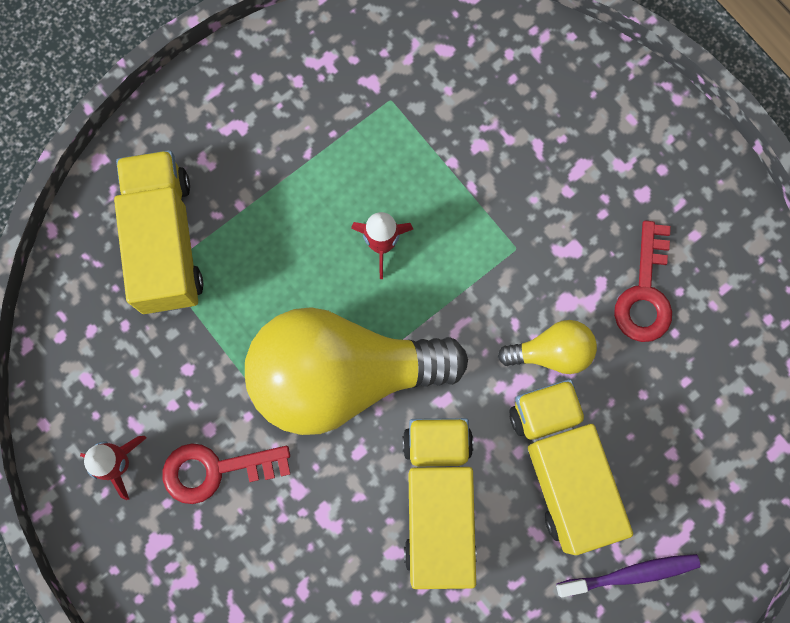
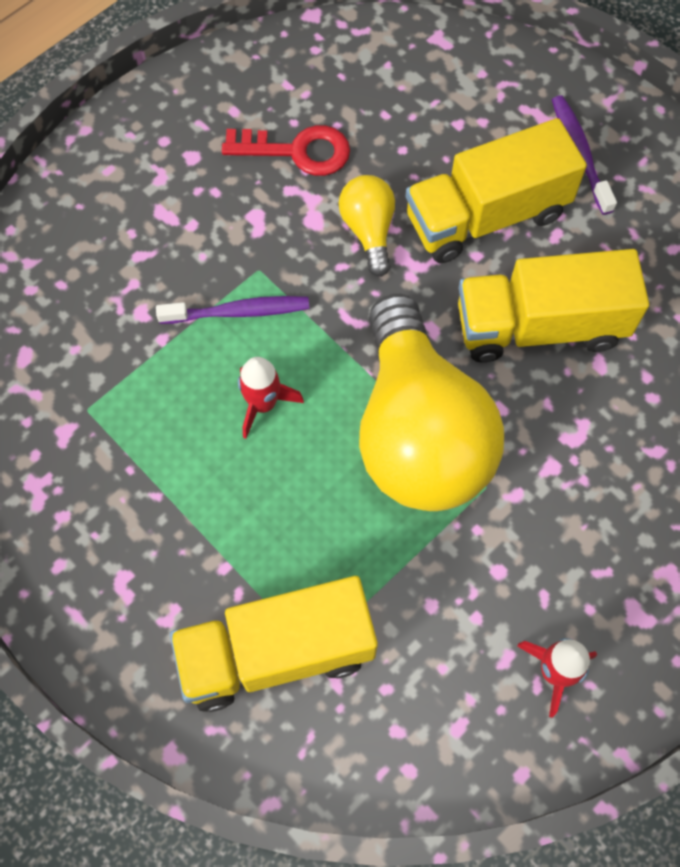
camera: 95 degrees left, 10 degrees down
red key [163,443,290,504] -> none
none -> purple toothbrush [156,296,309,324]

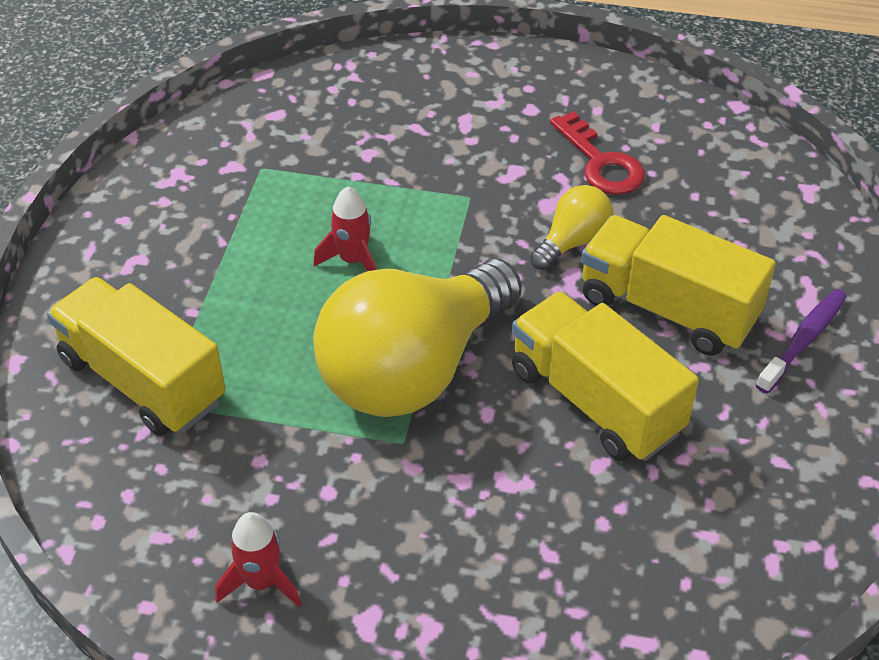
camera: 55 degrees right, 20 degrees down
purple toothbrush [156,296,309,324] -> none

